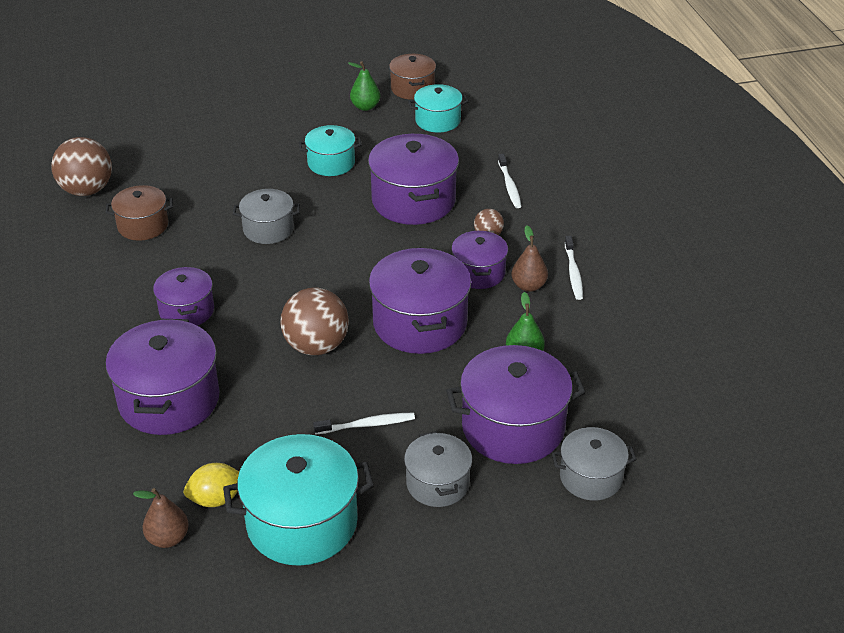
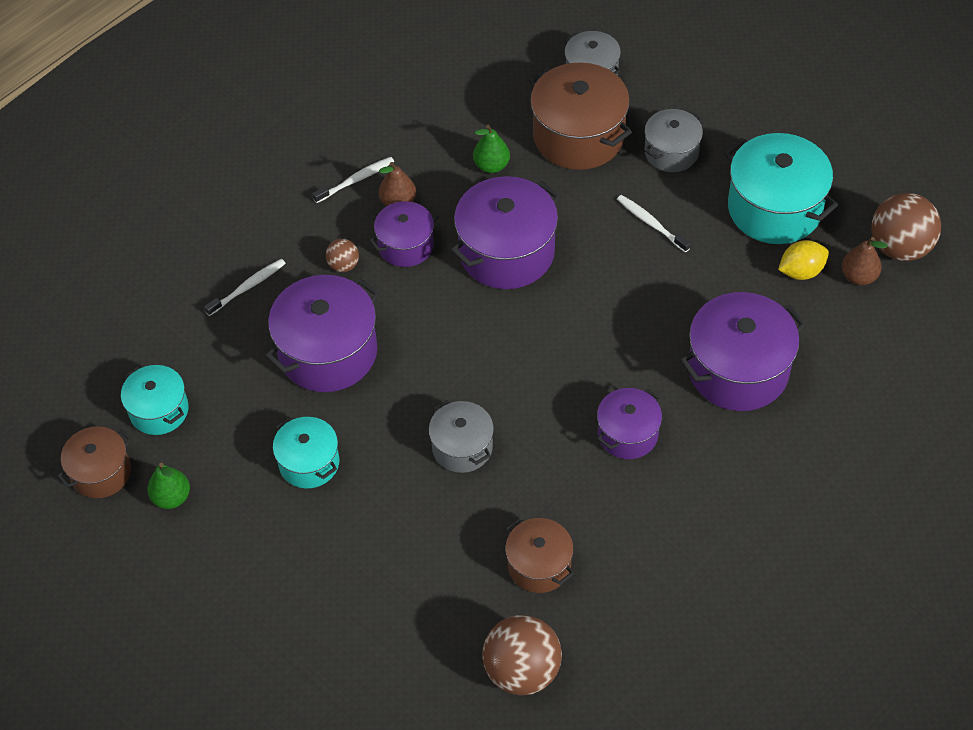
camera: 120 degrees left, 15 degrees up
yellow lemon [184,463,239,507] -> yellow lemon turned 60 degrees counterclockwise [778,240,829,280]
brown ball [280,288,349,355] -> brown ball moved to [871,193,941,261]
purple pot [446,345,586,464] -> brown pot [529,62,632,170]

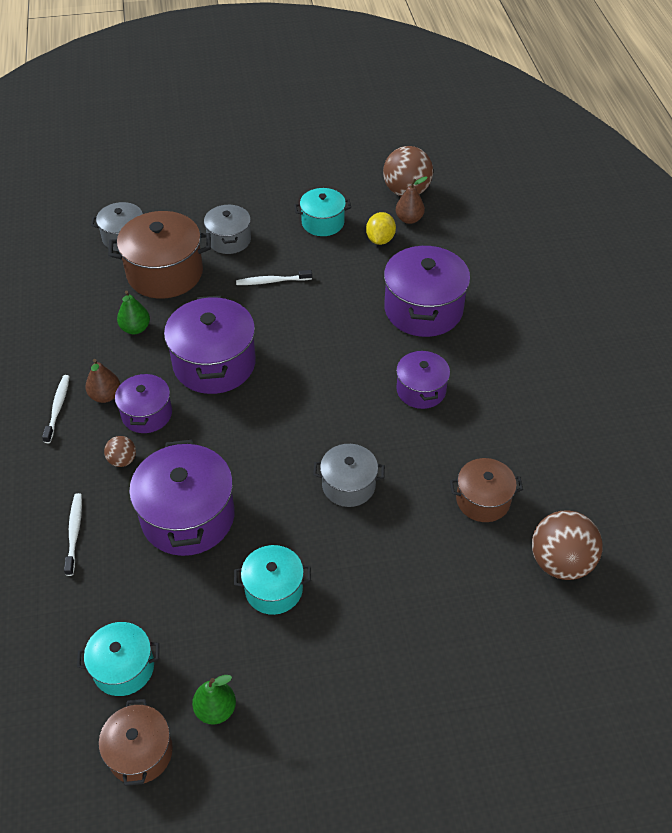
camera: 55 degrees left, 5 degrees down
turquoise pot [724,133,838,244] -> turquoise pot [294,188,351,236], size x0.59

